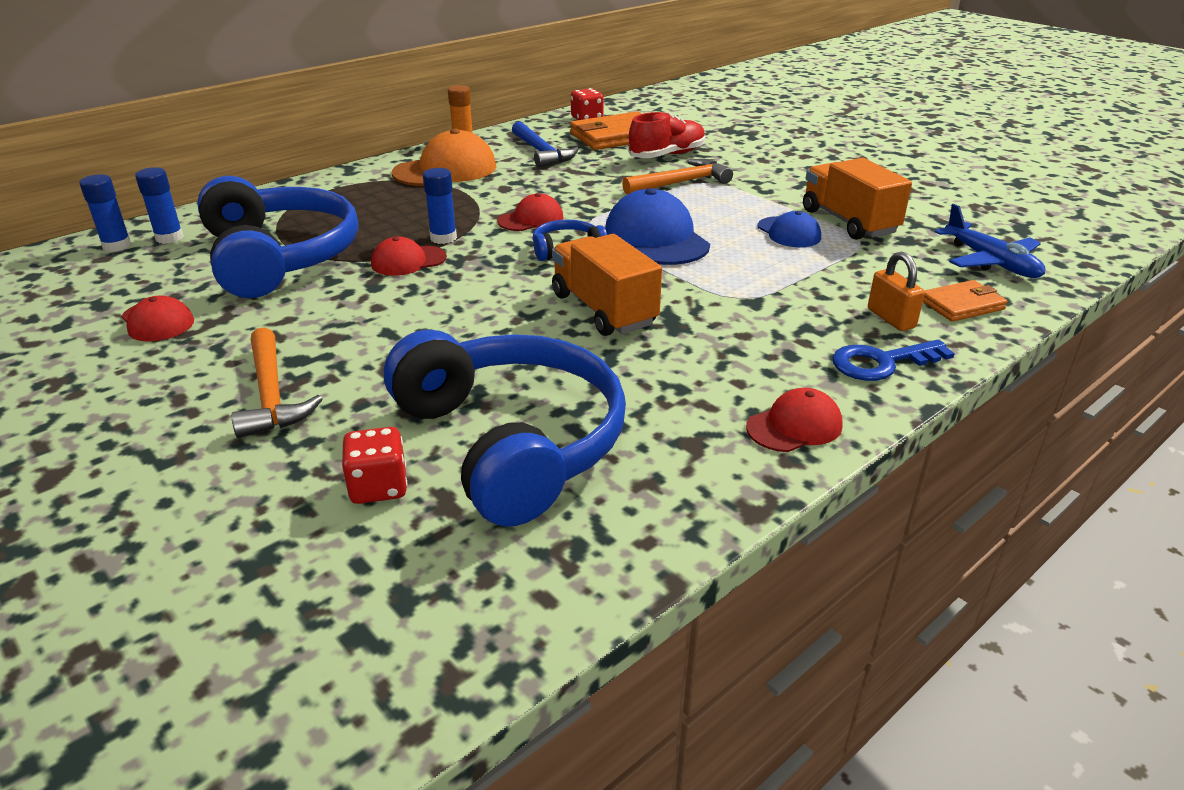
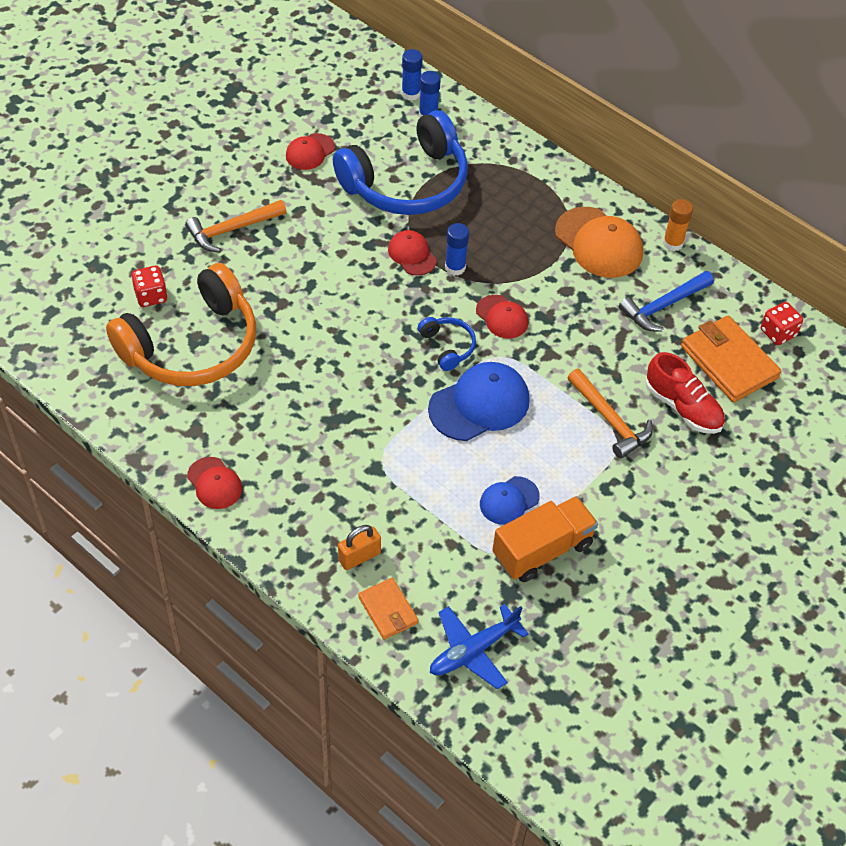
camera: 80 degrees right, 20 degrees up
blue headphones [384,330,626,527] -> orange headphones [106,263,256,386]
orange truck [552,234,662,336] -> none
blue key [832,340,955,381] -> none

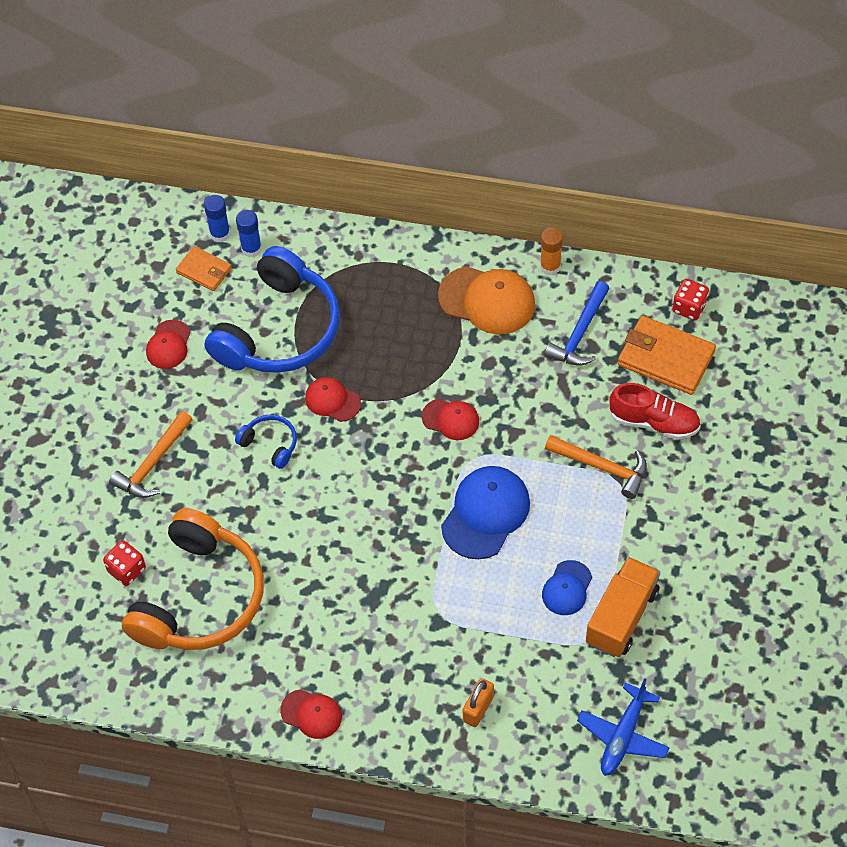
camera: 25 degrees left, 5 degrees up
orange wallet [358,578,418,640] -> orange wallet moved to [176,246,232,291]
blue headphones [418,317,476,371] -> blue headphones moved to [235,414,297,469]
blue glue stick [445,223,469,276] -> none

